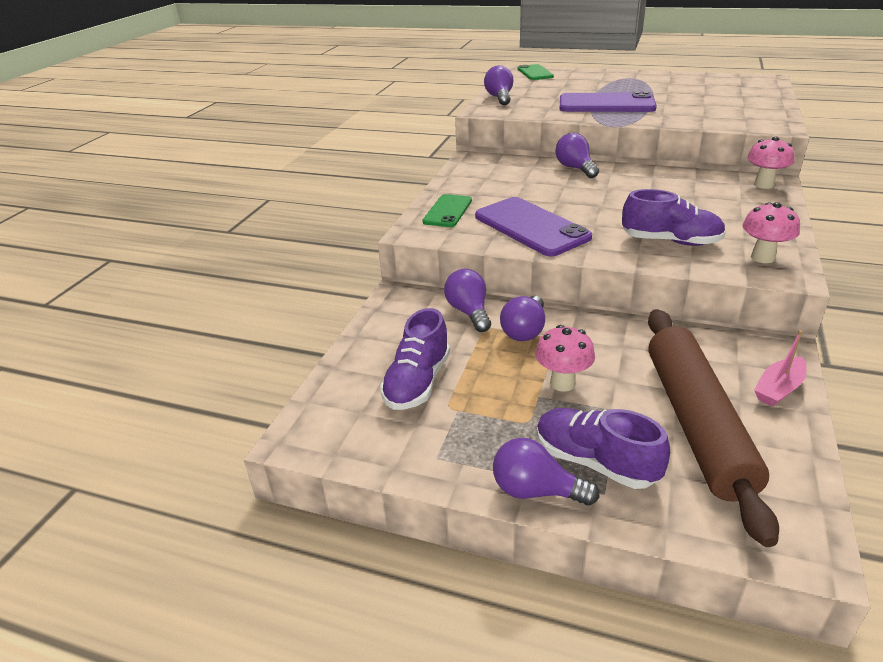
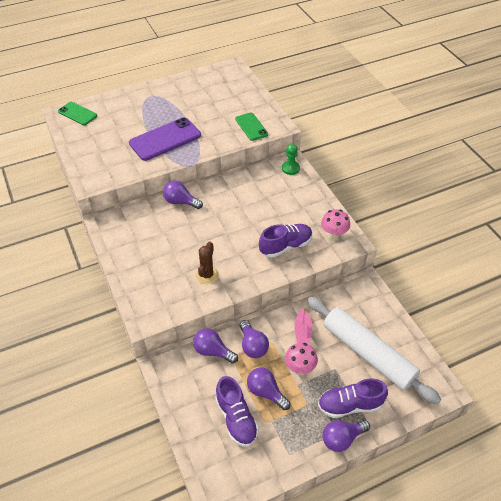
camera: 45 degrees left, 15 degrees up
green phone [422,194,472,227] -> green phone moved to [235,112,268,141]
purple phone [475,197,592,257] -> brown cactus [196,242,219,284]
purple light bulb [484,65,513,105] -> purple light bulb moved to [247,367,291,410]
brown rolling pin [648,309,779,547] -> white rolling pin [307,297,441,404]
pink mushroom [747,137,794,189] -> green pawn [282,144,300,175]
pink boat [754,330,807,407] -> pink boat moved to [294,308,312,345]

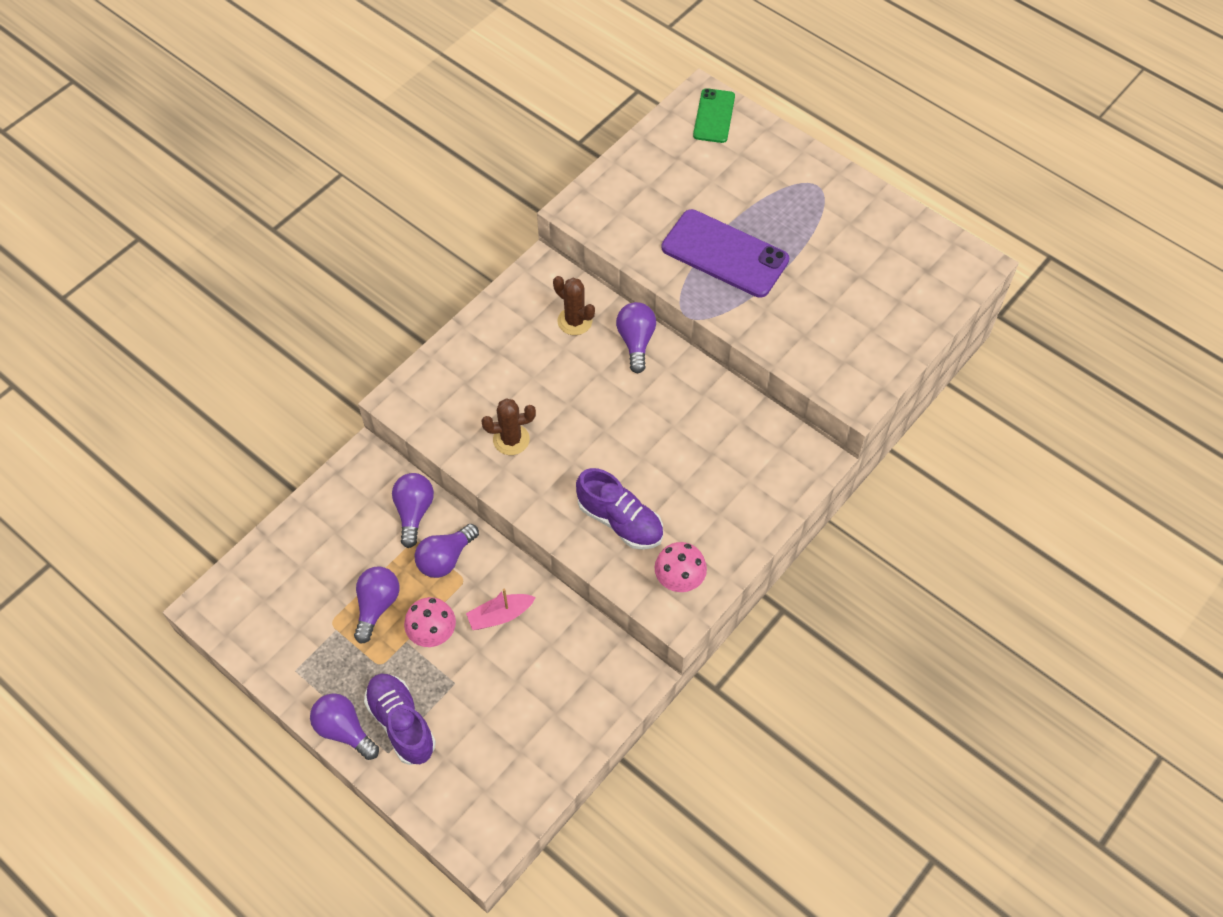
camera: 65 degrees right, 10 degrees up
purple shoe [215,376,259,447] -> none
green phone [235,112,268,141] -> none
green pawn [282,144,300,175] -> none
white rolling pin [307,297,441,404] -> none
none -> brown cactus [553,276,595,335]

